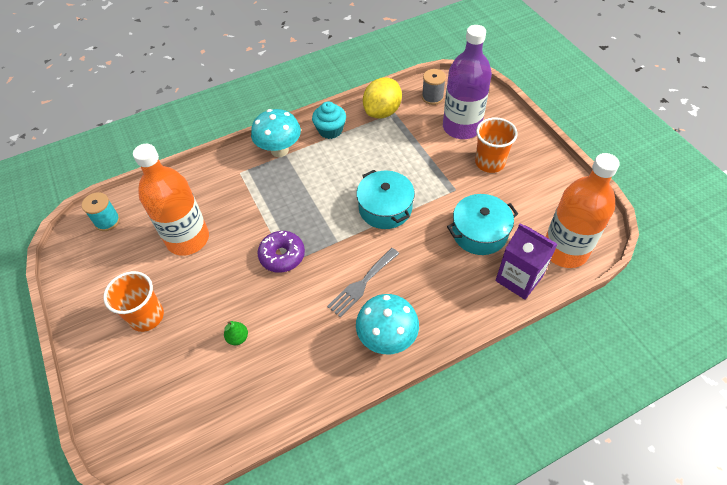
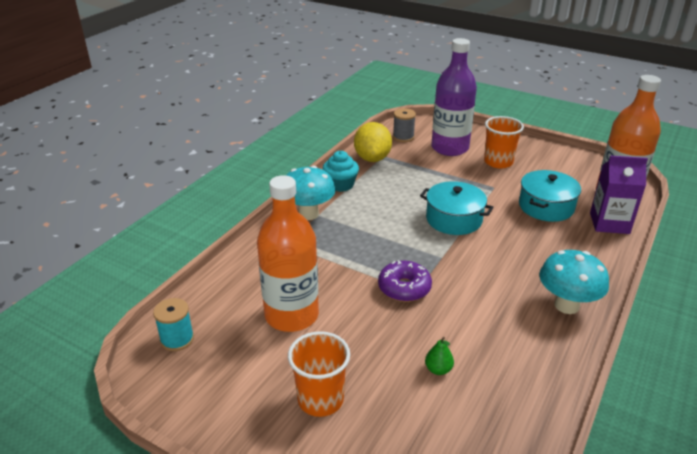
camera: 35 degrees left, 20 degrees down
grey fork [327,248,399,318] -> none

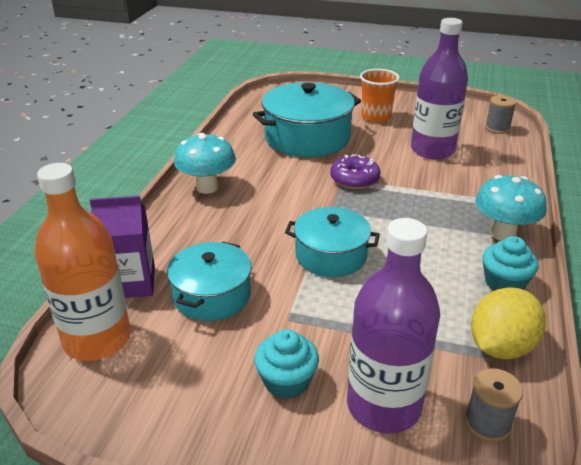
camera: 165 degrees right, 0 degrees up
turquoise spool [153,298,194,351] -> grey spool [485,95,517,134]
orange bottle [257,175,319,332] -> purple bottle [411,18,468,160]
yellow lemon [354,122,392,162] -> yellow lemon turned 60 degrees clockwise [471,287,546,359]
green pear [425,337,454,375] -> turquoise pot [253,82,361,157]
orange cup [484,116,524,168] -> turquoise cupcake [254,329,319,399]

